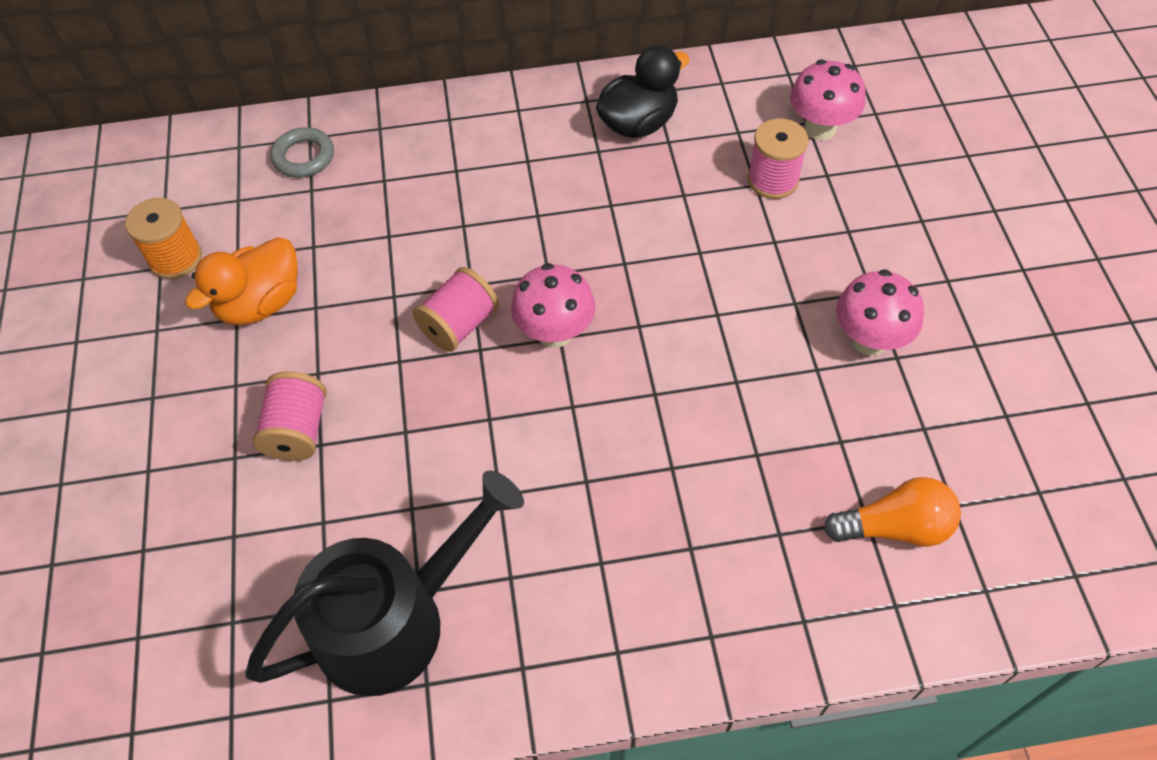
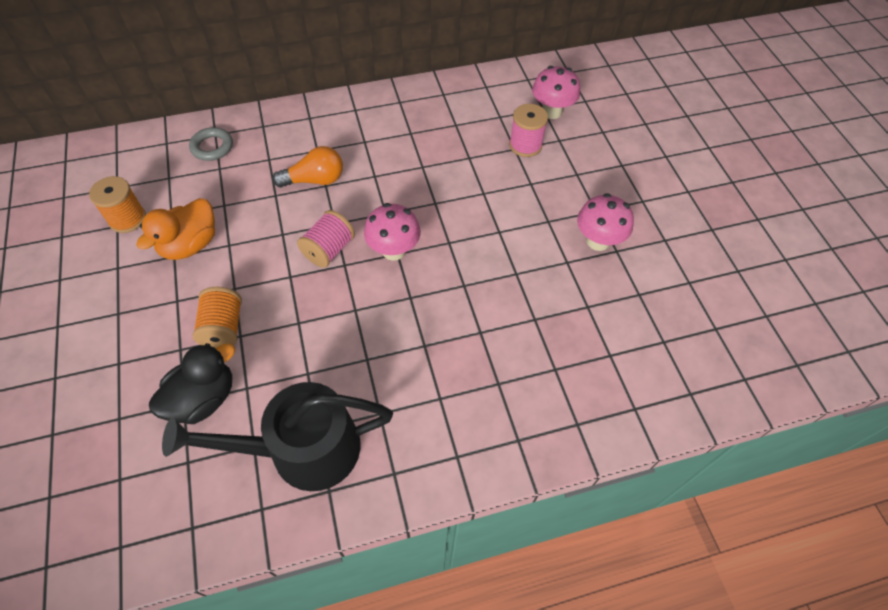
camera: 10 degrees left, 0 degrees up
black watering can [245,470,524,696] -> black watering can turned 150 degrees counterclockwise [162,382,393,491]
pink spool [253,371,327,461] -> orange spool [193,287,242,348]
black duck [596,45,690,138] -> black duck moved to [149,343,235,424]
orange light bulb [824,477,961,547] -> orange light bulb moved to [272,146,343,188]

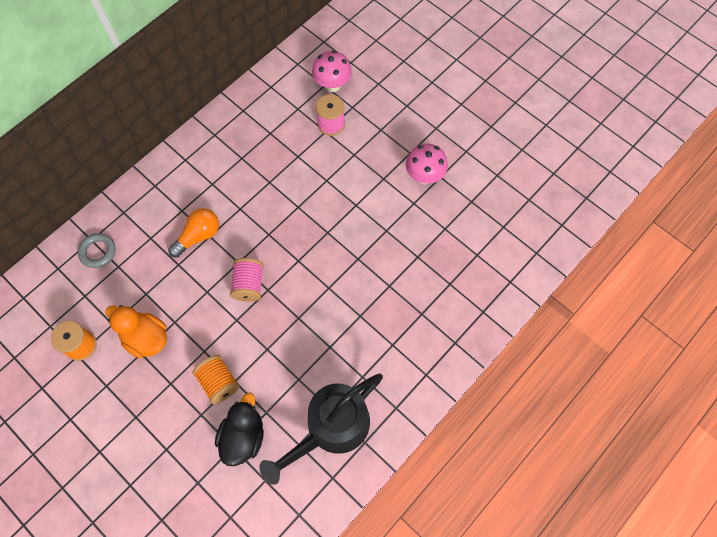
camera: 30 degrees left, 10 degrees up
orange duck [136,198,215,260] -> orange duck turned 120 degrees clockwise [105,305,167,359]
pink mushroom [364,203,421,261] -> none

